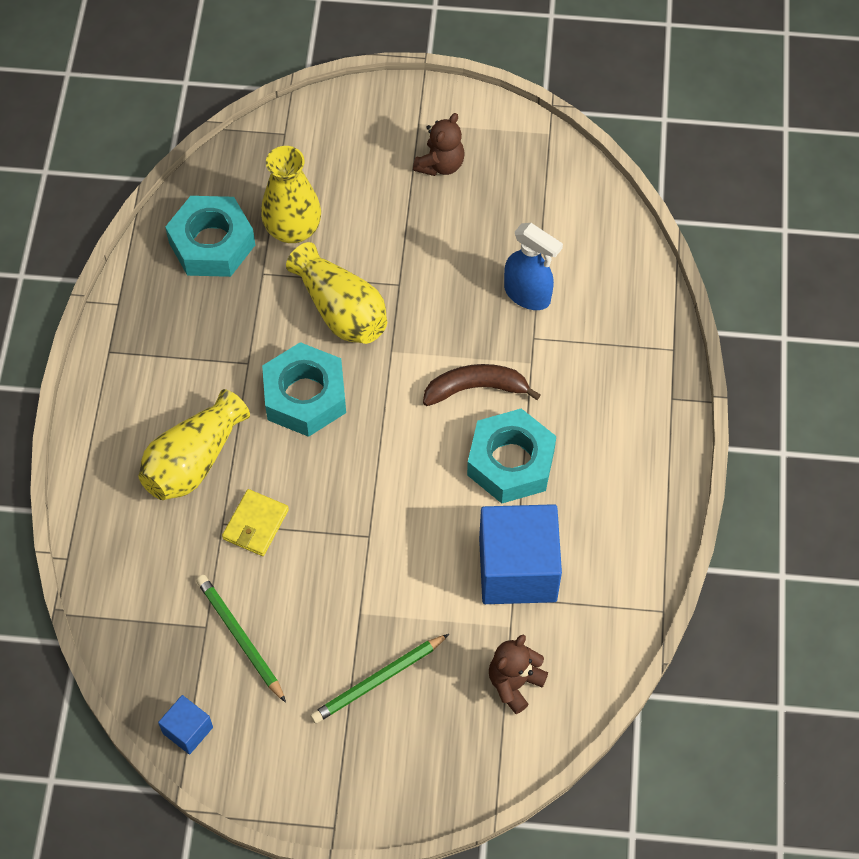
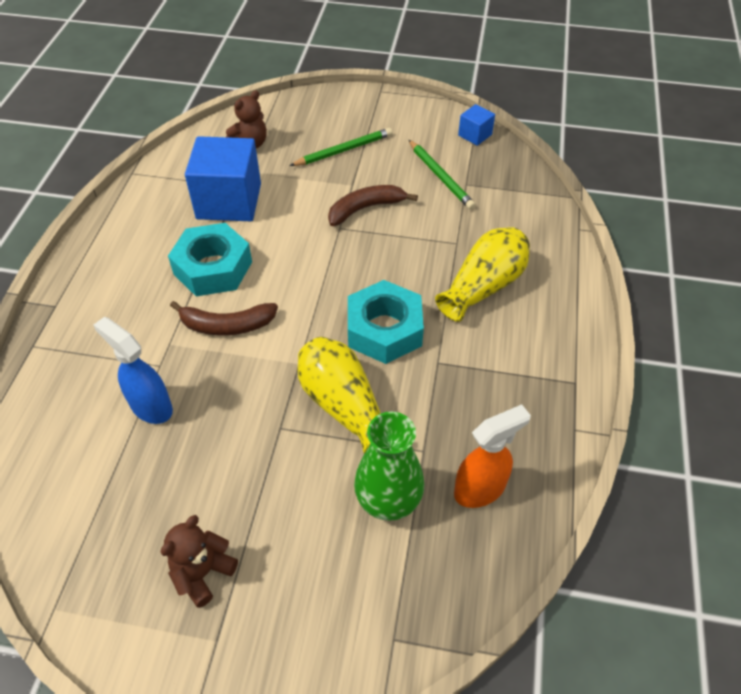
camera: 175 degrees left, 10 degrees down
turquoise nut [165,196,255,277] -> orange spray bottle [454,404,531,508]
yellow wallet [222,489,289,556] -> none
yellow vase [261,146,321,243] -> green vase [354,411,424,521]
none -> brown banana [328,185,418,226]

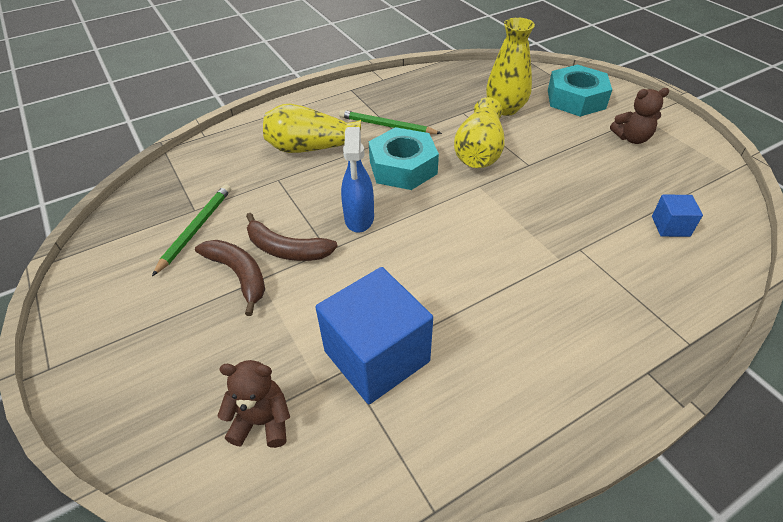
camera: 130 degrees left, 5 degrees down
blue spray bottle [93,317,173,424] -> blue spray bottle moved to [341,127,374,233]
turquoise nut [168,223,252,296] -> turquoise nut moved to [548,65,612,117]
brown banana [170,301,278,335] -> brown banana moved to [195,240,265,316]
green pencil [290,128,392,166] -> green pencil moved to [339,110,442,134]
green vase [354,411,424,521] -> yellow vase [486,17,535,116]
orange spray bottle [454,404,531,508] -> none
blue cube [458,104,495,146] -> blue cube moved to [652,195,703,237]

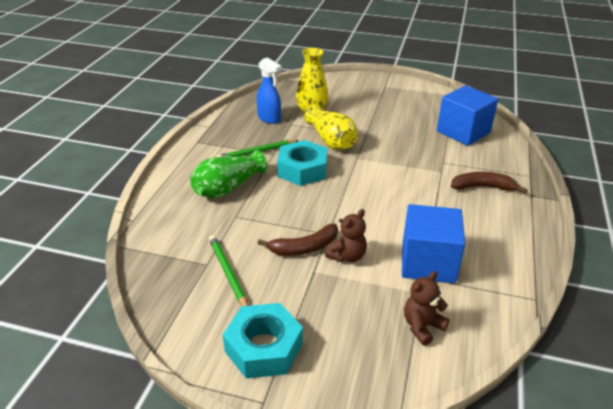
camera: 45 degrees left, 10 degrees down
brown banana [195,240,265,316] -> brown banana moved to [451,172,528,194]
yellow vase [263,104,361,153] -> green vase [190,150,267,198]
blue spray bottle [341,127,374,233] -> blue spray bottle moved to [257,57,282,124]
turquoise nut [548,65,612,117] -> turquoise nut moved to [223,303,303,378]
brown teddy bear [610,88,669,144] -> brown teddy bear moved to [325,209,367,262]
blue cube [652,195,703,237] -> blue cube [437,85,498,146], size x2.13

